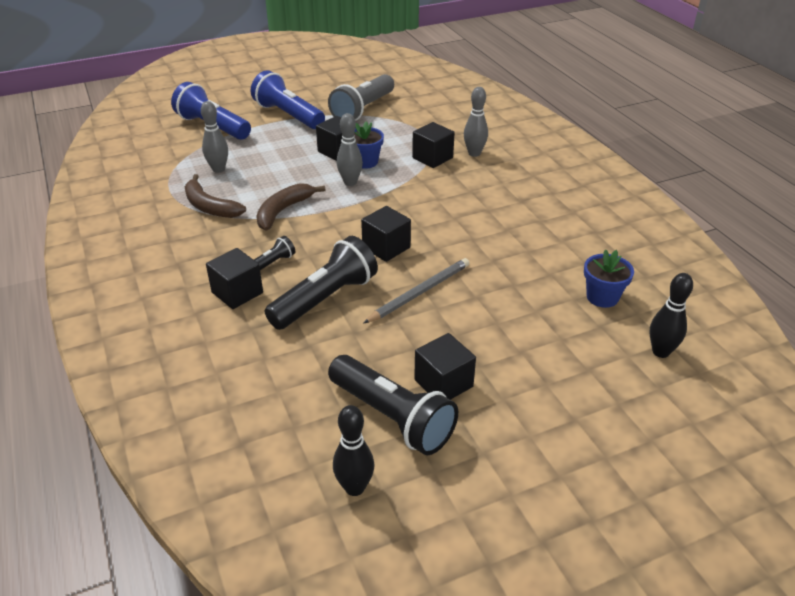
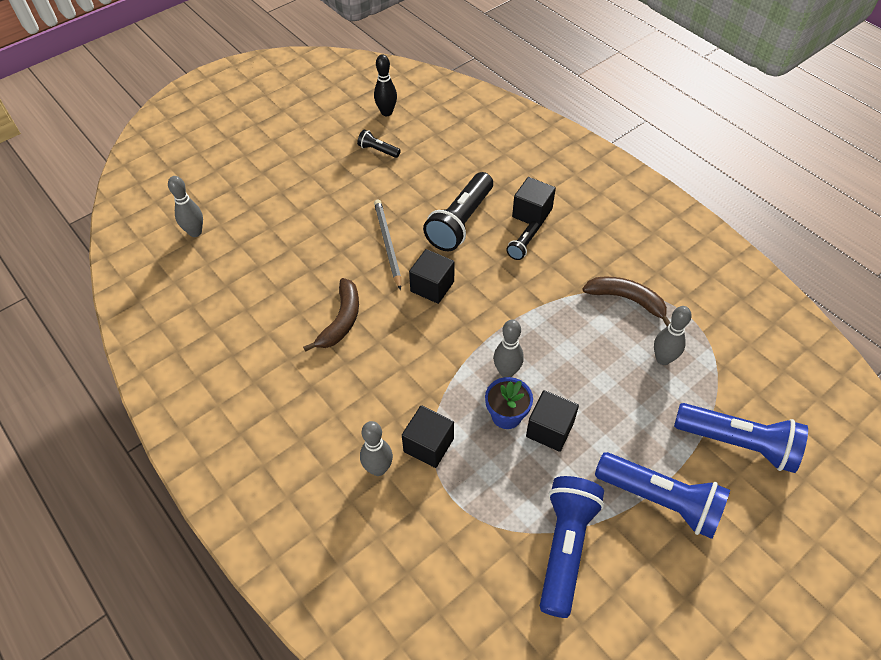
camera: 165 degrees right, 15 degrees up
brown banana [256,183,325,231] -> brown banana moved to [303,278,359,352]
grey flashlight [328,74,394,121] -> blue flashlight [540,476,604,618]
black flashlight [328,355,458,455] -> black flashlight [357,129,401,158], size x0.48
grey pencil [363,258,469,324] -> grey pencil turned 135 degrees clockwise [374,199,401,290]
black cube [414,333,476,400] -> none
blue flower pot [584,250,634,308] -> none
black bowling pin [650,273,693,358] -> grey bowling pin [168,176,203,237]

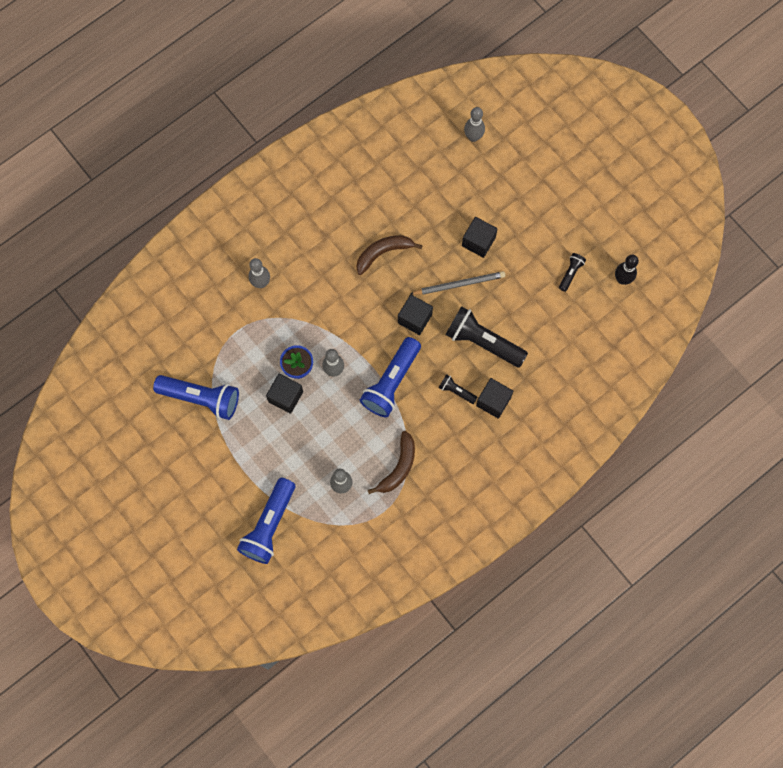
camera: 90 degrees right, 20 degrees up
brown banana [303,278,359,352] -> brown banana turned 135 degrees clockwise [356,235,423,275]
black cube [402,405,454,468] -> black cube moved to [462,217,497,258]
blue flashlight [595,452,730,539] -> blue flashlight moved to [360,337,421,417]

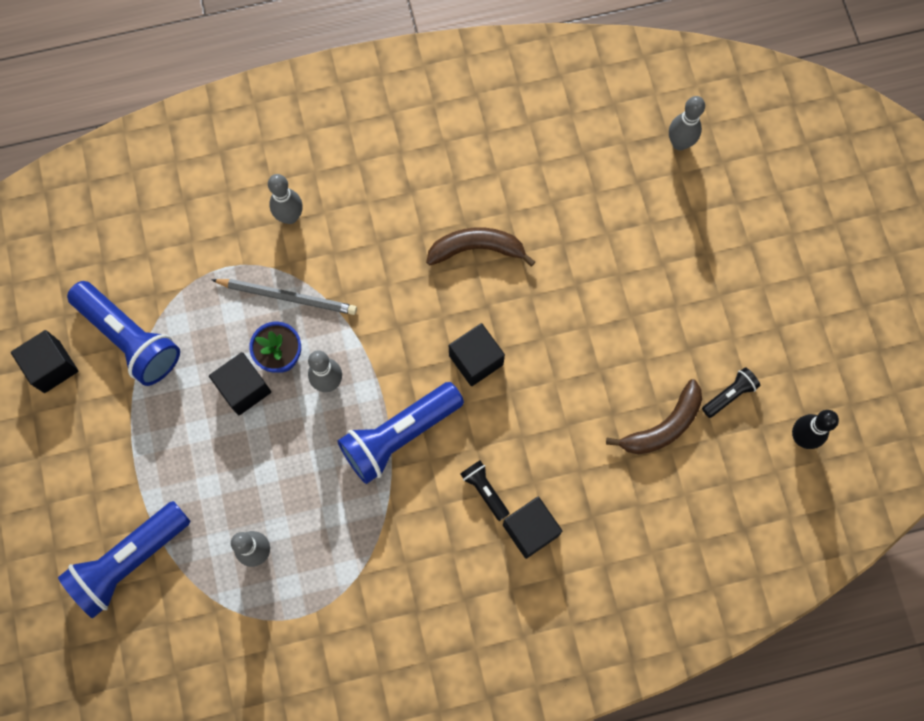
camera: 25 degrees right, 0 degrees up
brown banana [368,431,415,494] -> brown banana moved to [606,379,702,454]
grey pencil [410,271,505,295] -> grey pencil moved to [211,279,357,315]
black flashlight [445,306,528,367] -> none
black cube [462,217,497,258] -> black cube moved to [11,330,78,393]

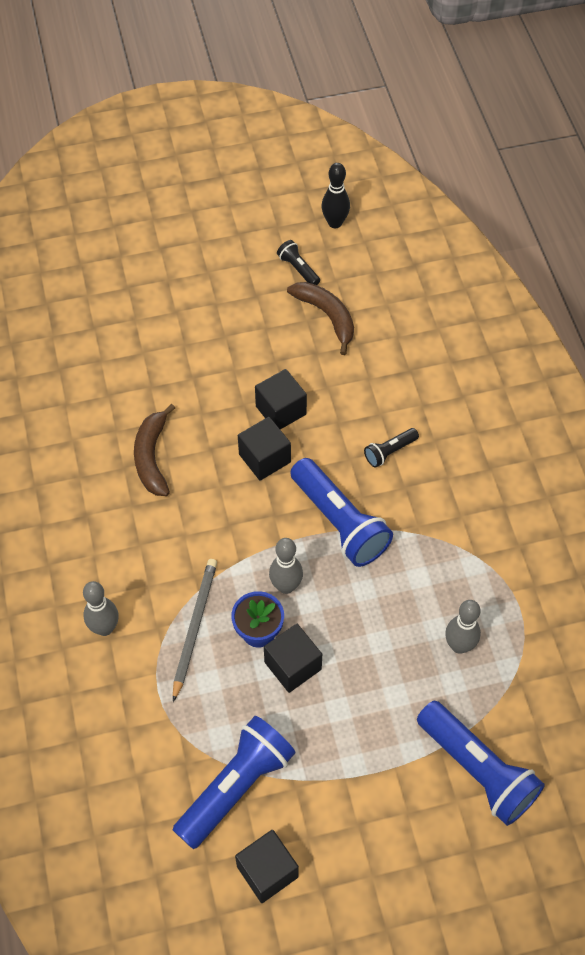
camera: 90 degrees left, 15 degrees down
black cube [503,497,562,559] -> black cube moved to [255,369,307,429]
grey bowling pin [669,96,705,151] -> none

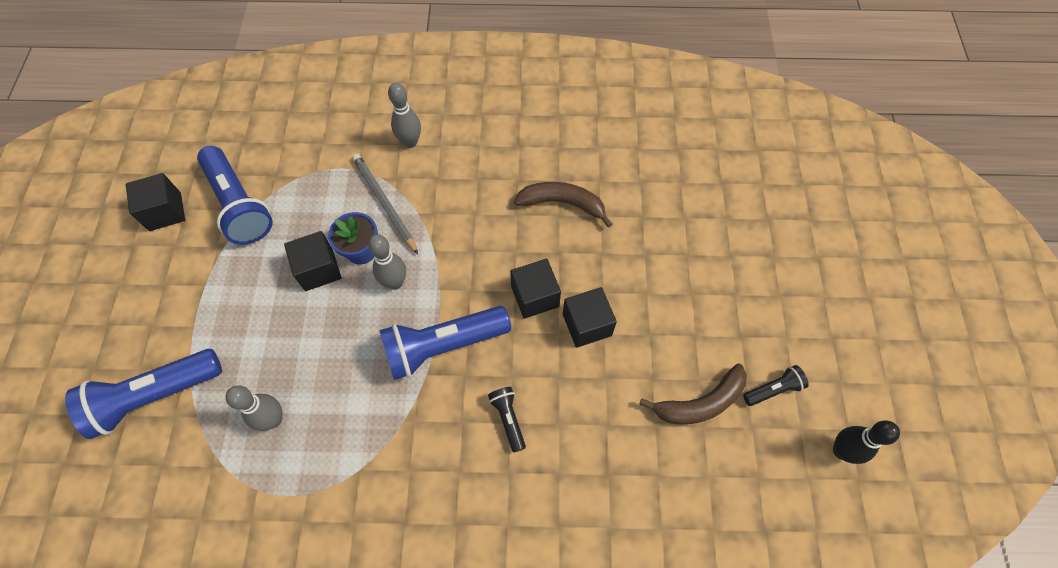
camera: 105 degrees right, 5 degrees up
grey pencil [173,559,217,702] -> grey pencil turned 150 degrees counterclockwise [352,153,418,254]

